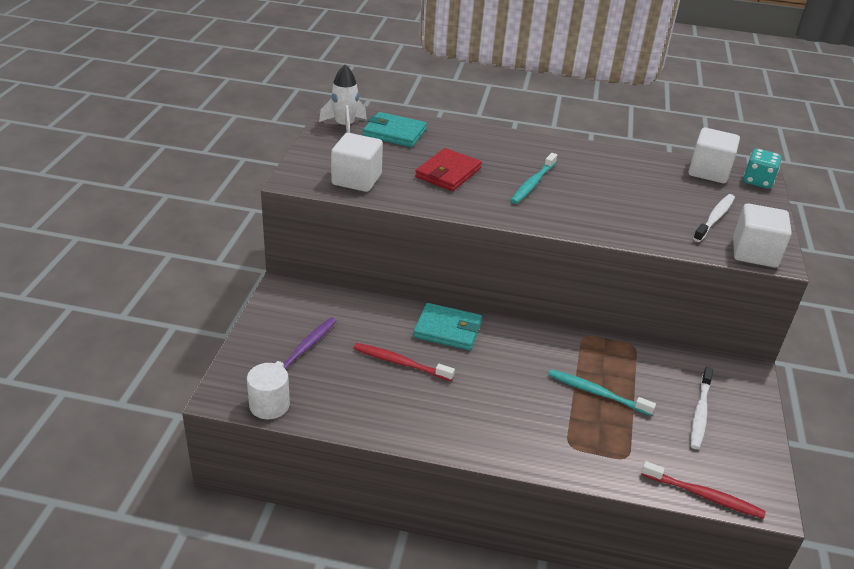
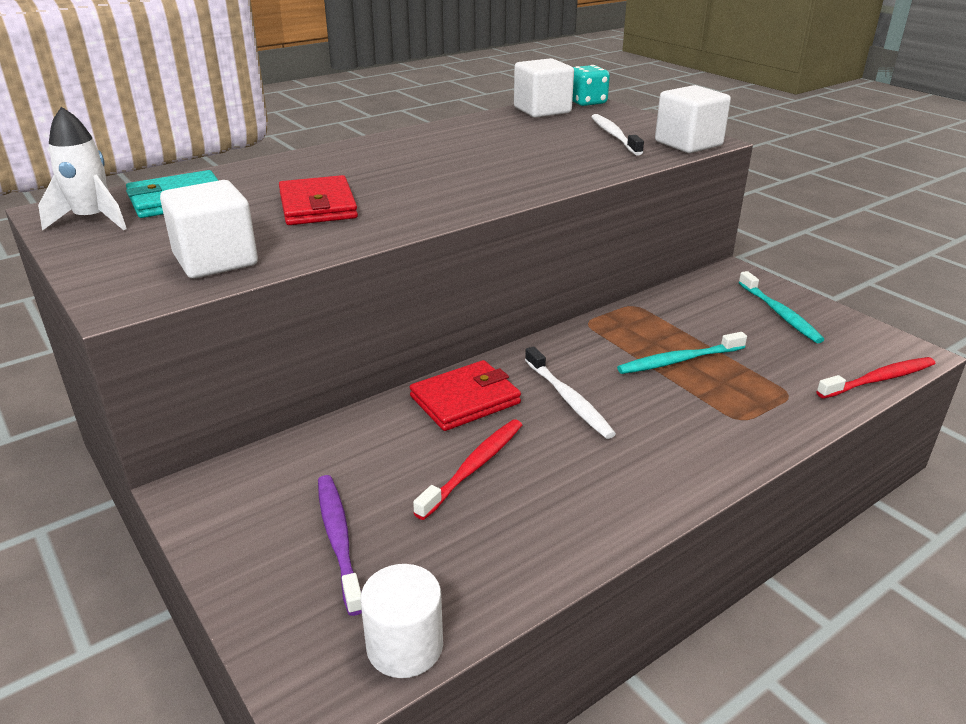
camera: 45 degrees left, 5 degrees down
red toothbrush [353,343,455,381] -> red toothbrush turned 150 degrees clockwise [413,419,522,520]
turquoise wallet [413,303,482,350] -> red wallet [410,360,521,431]
turquoise toothbrush [511,153,557,204] -> turquoise toothbrush moved to [738,271,824,343]
white toothbrush [691,367,713,450] -> white toothbrush moved to [525,346,616,439]

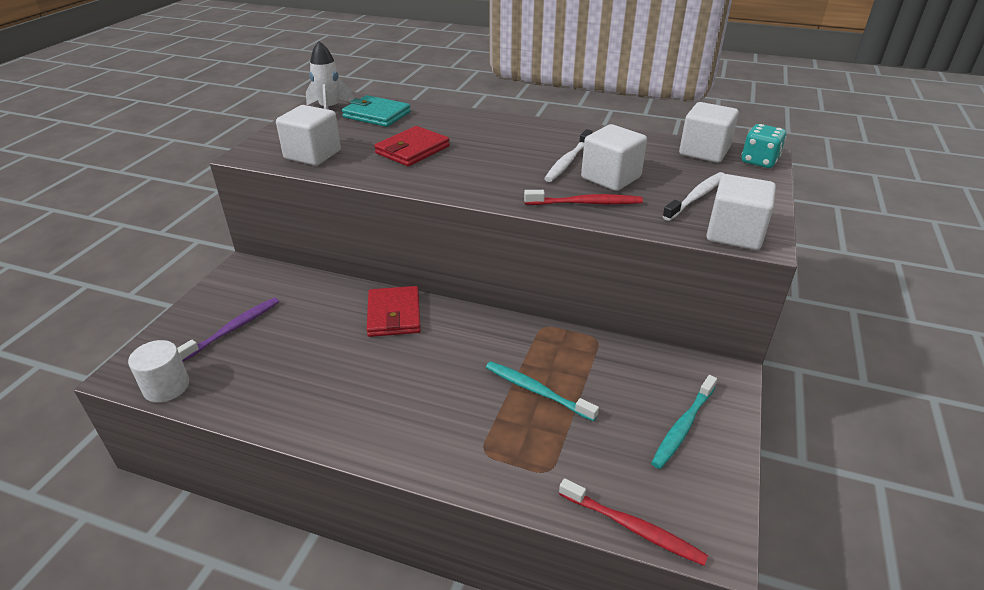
camera: 55 degrees right, 5 degrees up
red wallet [410,360,521,431] -> red wallet turned 60 degrees clockwise [367,286,421,337]
red toothbrush [413,419,522,520] -> red toothbrush moved to [524,190,643,205]
white toothbrush [525,346,616,439] -> white toothbrush moved to [544,129,592,182]
none -> white cube [581,124,647,191]

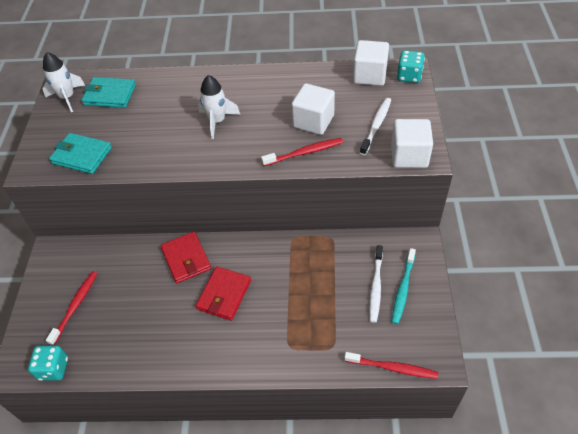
camera: 15 degrees left, 15 degrees up
white cylinder [128,340,189,403] -> turquoise dice [28,346,68,381]
purple toothbrush [177,298,279,362] -> red toothbrush [46,272,97,346]
white cube [276,105,341,166] -> turquoise wallet [49,133,112,174]
red wallet [374,126,450,166] -> red wallet moved to [196,266,251,321]
turquoise toothbrush [486,361,599,421] -> none
white toothbrush [544,129,592,182] -> white toothbrush moved to [369,245,383,323]
none -> white rocket [198,75,240,139]

